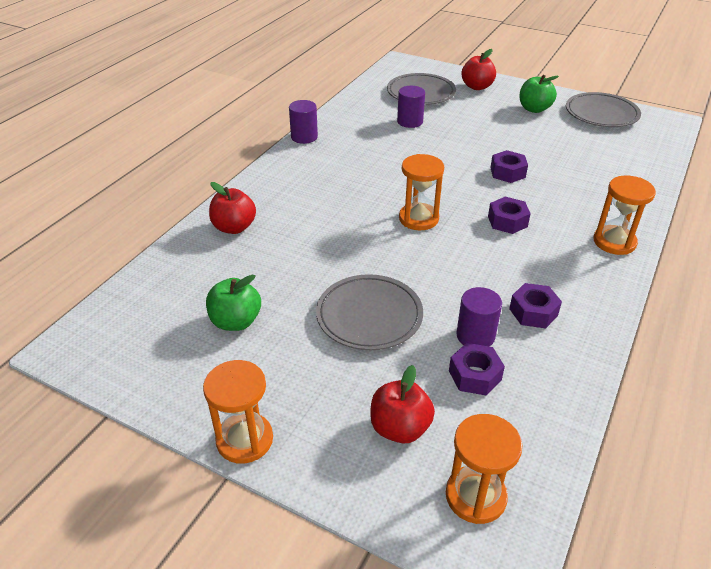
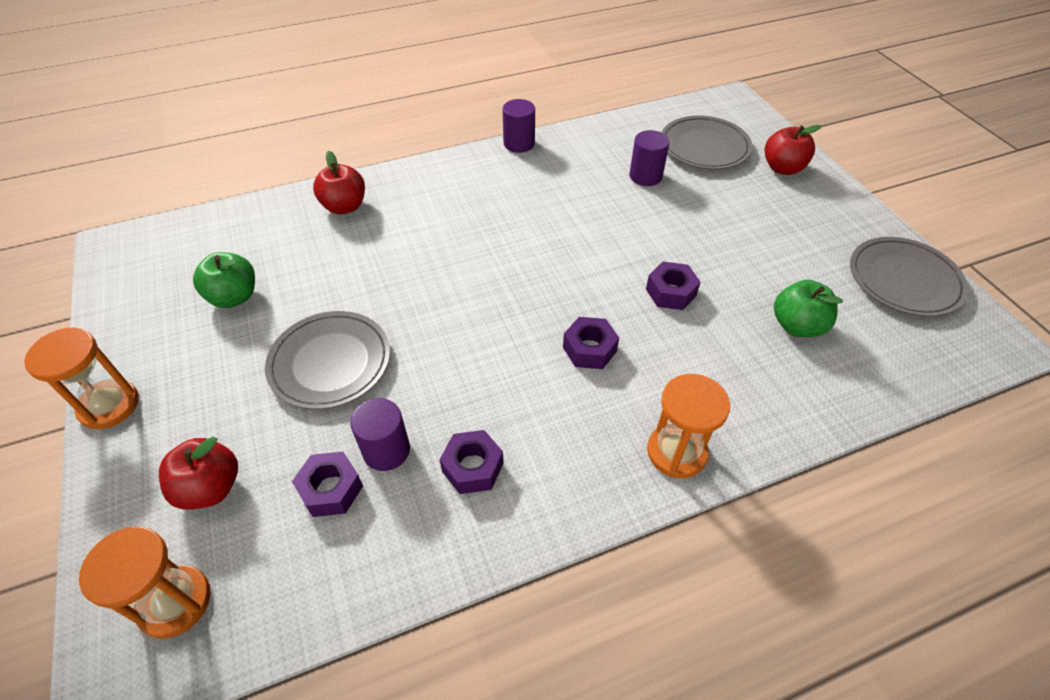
camera: 40 degrees right, 10 degrees up
orange hourglass [399,154,444,230] -> none
green apple [519,74,559,113] -> green apple moved to [774,280,843,337]

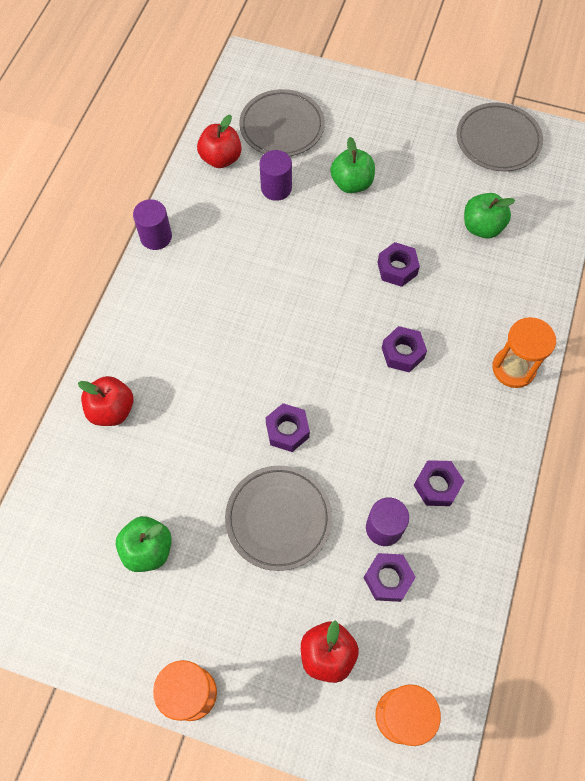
camera: 50 degrees left, 15 degrees up
red apple [765,125,821,175] -> red apple moved to [197,115,241,168]
none -> purple nut [265,403,310,452]
none -> green apple [330,137,375,193]

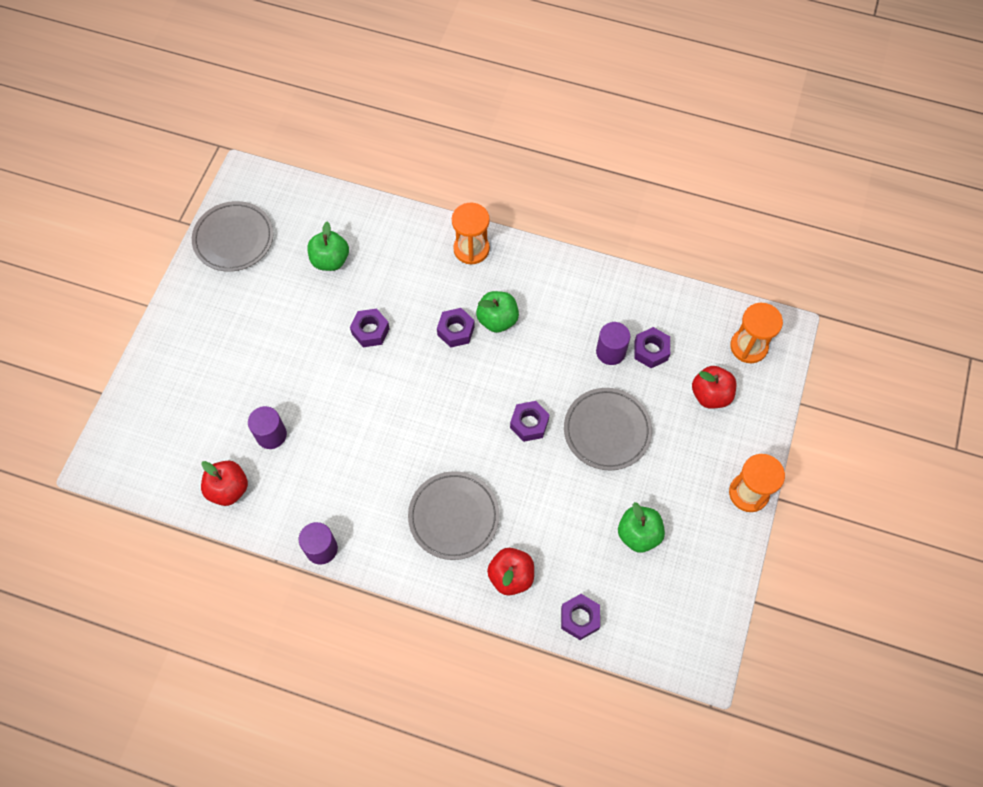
camera: 90 degrees left, 0 degrees up
grey plate [239,89,325,156] -> grey plate moved to [408,471,499,560]
green apple [330,137,375,193] -> green apple moved to [476,291,519,333]
purple nut [414,460,464,506] -> purple nut moved to [561,594,600,640]

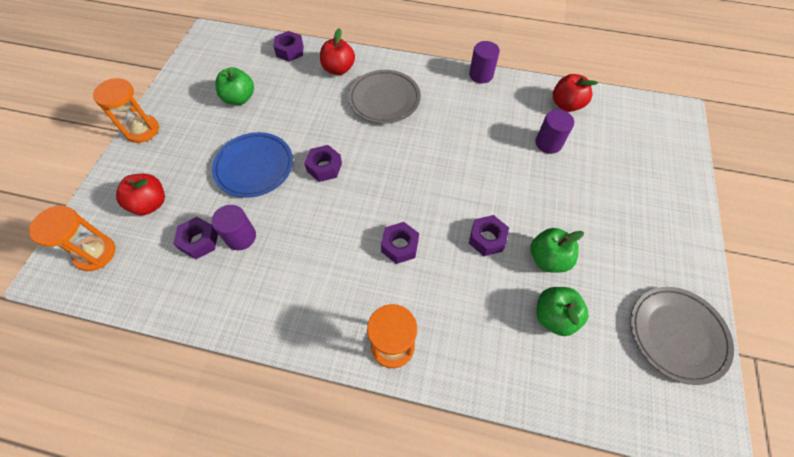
camera: 175 degrees right, 5 degrees down
green apple [476,291,519,333] -> green apple moved to [531,228,584,273]
grey plate [564,388,652,471] -> blue plate [212,132,293,198]

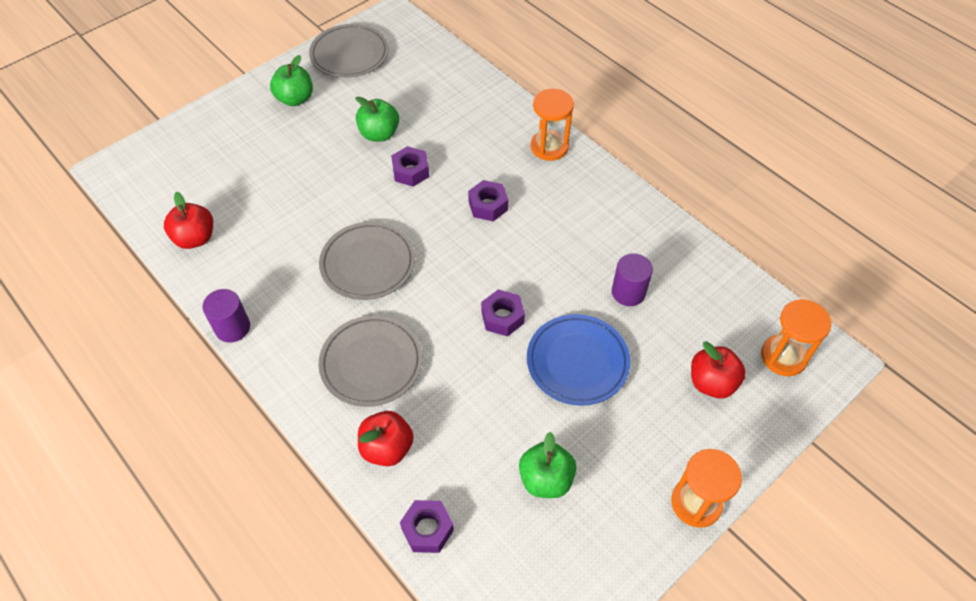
camera: 145 degrees left, 5 degrees down
purple nut [173,217,218,259] -> none
purple cylinder [536,109,574,154] -> none
green apple [536,287,589,336] -> green apple moved to [270,55,313,106]
none -> grey plate [319,222,415,300]

